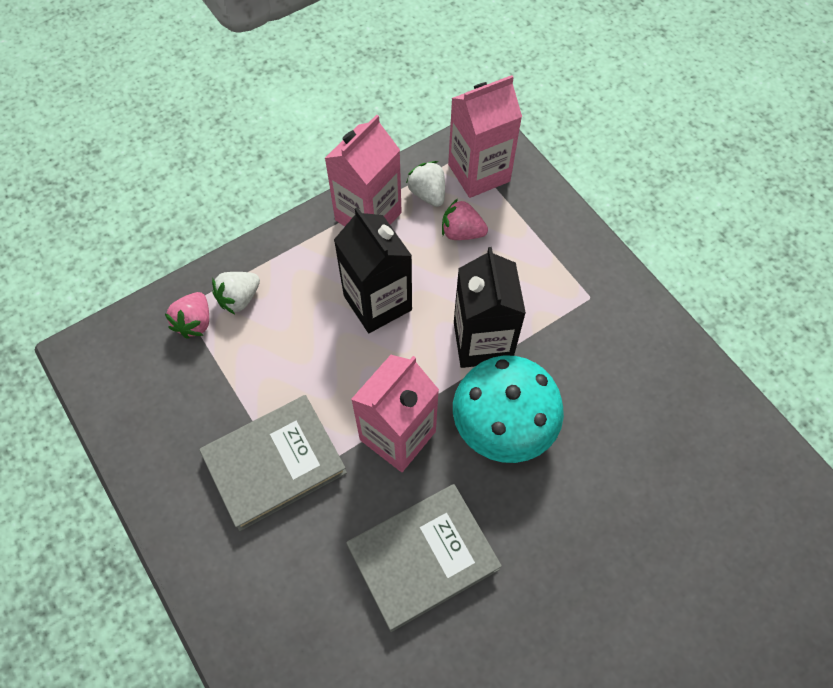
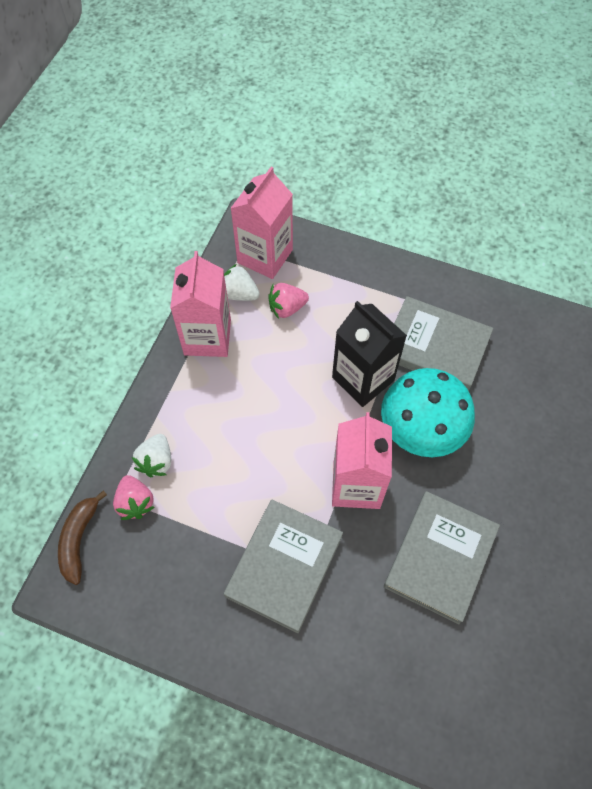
camera: 35 degrees left, 0 degrees up
black carton [334,207,412,333] -> none
none -> brown banana [58,491,107,585]
none -> grey book [394,296,493,391]

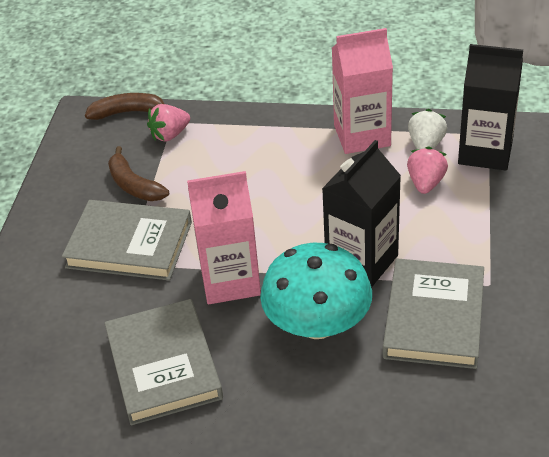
camera: 80 degrees right, 20 degrees down
white strawberry [132,434,171,478] -> none
pink carton [230,166,293,279] -> black carton [458,44,523,171]
pink strawberry [268,283,309,319] -> pink strawberry turned 45 degrees clockwise [407,147,448,194]
grey book [384,491,500,624] -> grey book turned 60 degrees clockwise [105,299,223,425]
none -> brown banana [108,146,169,201]

